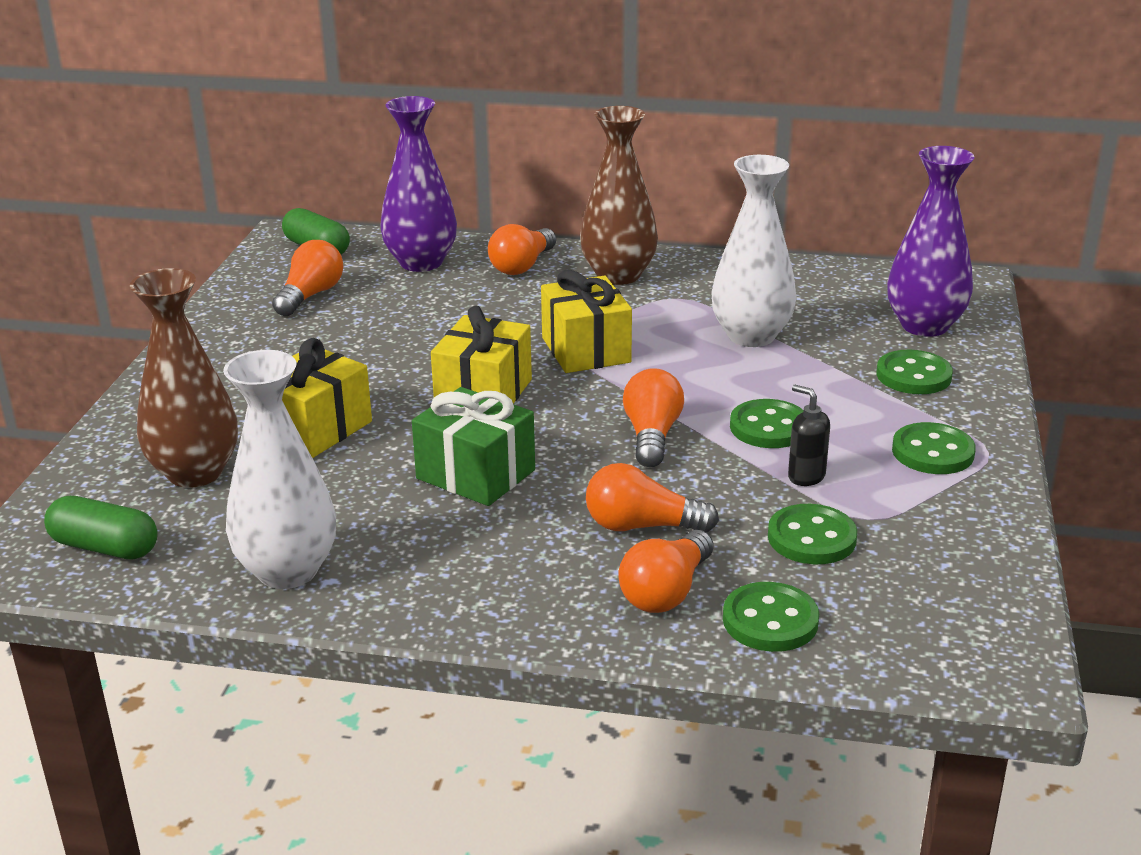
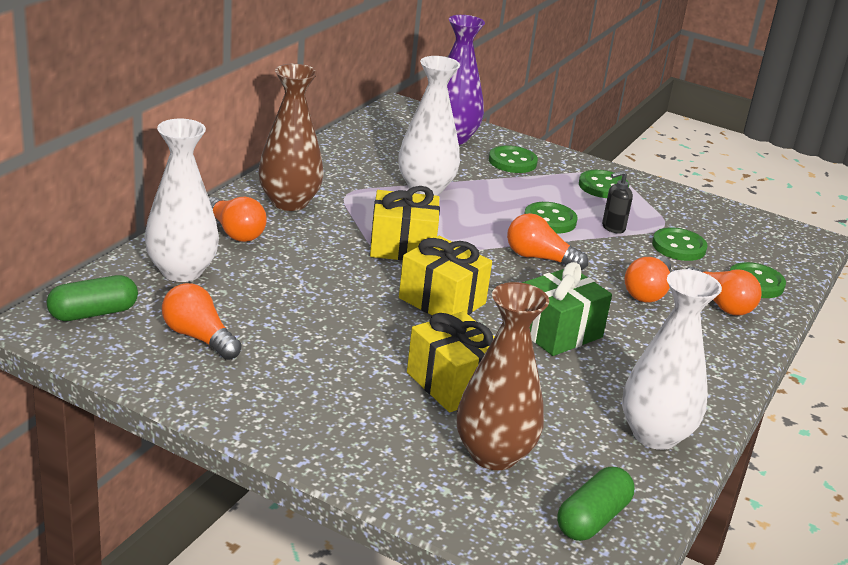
camera: 75 degrees left, 0 degrees up
purple vase [380,96,457,272] -> white vase [145,119,219,282]

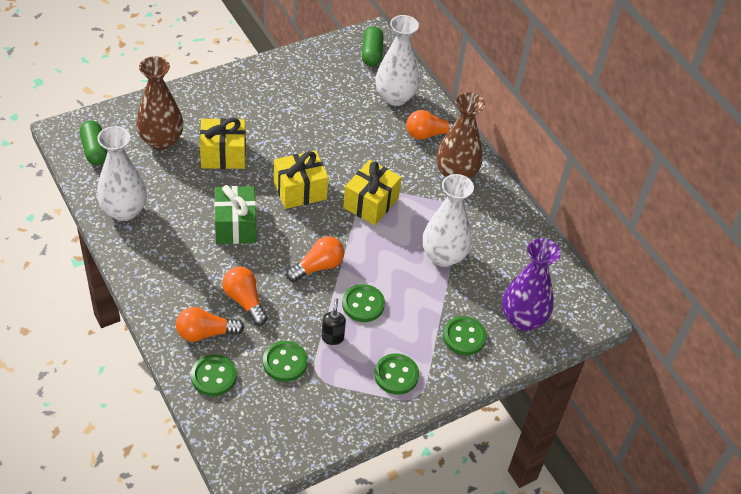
camera: 120 degrees right, 20 degrees up
orange light bulb [162,283,242,360] -> none

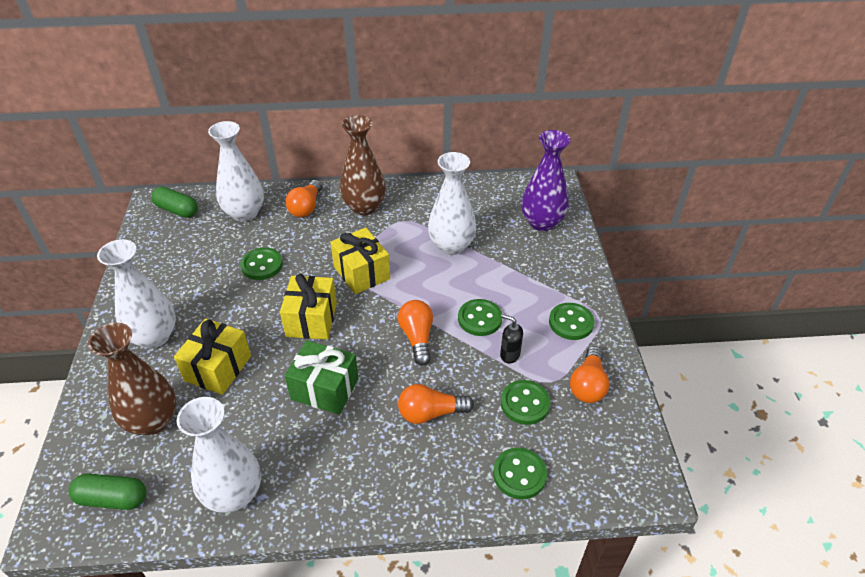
camera: 60 degrees left, 5 degrees down
orange light bulb [176,307,244,342] -> orange light bulb moved to [570,346,609,403]
green button [443,316,487,355] -> green button moved to [240,247,283,280]
none -> white vase [97,239,176,348]

